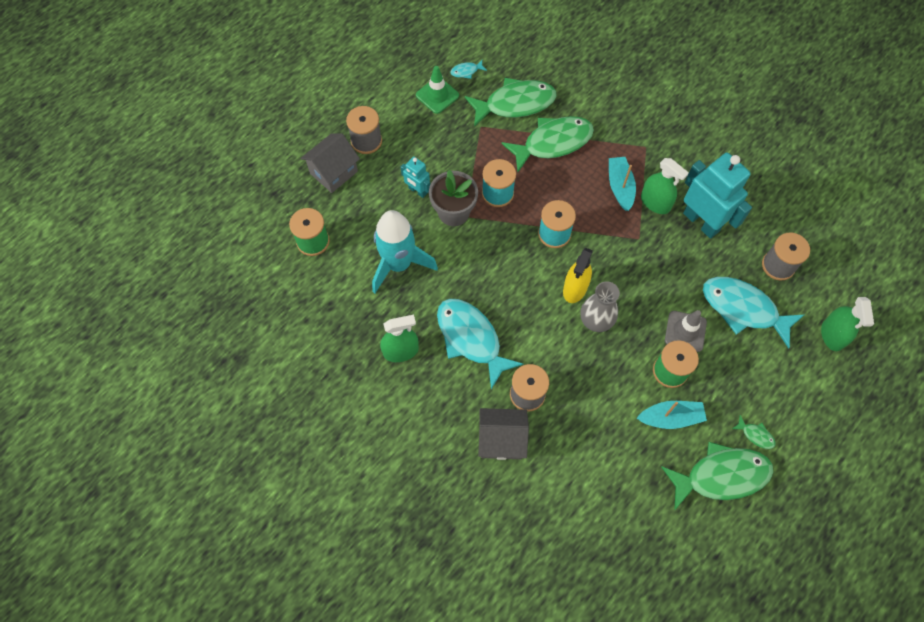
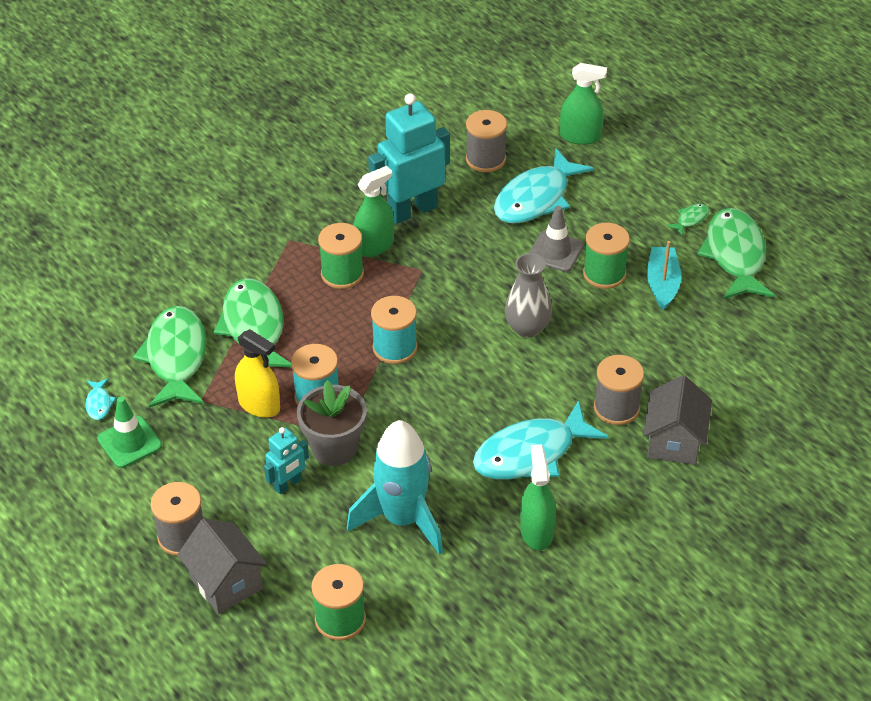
camera: 80 degrees left, 20 degrees down
yellow spray bottle [563,248,593,303] -> yellow spray bottle moved to [235,329,280,418]
turquoise boat [609,157,636,211] -> green spool [318,223,364,289]

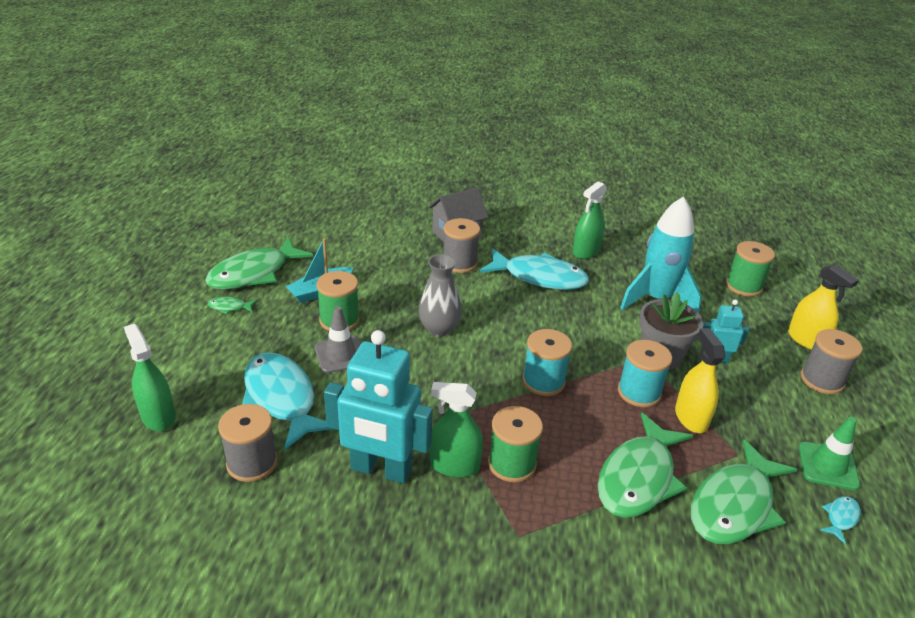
camera: 135 degrees left, 10 degrees down
grey house [177,519,268,614] -> yellow spray bottle [788,264,859,350]
turquoise fish [494,148,594,223] -> turquoise fish turned 120 degrees counterclockwise [242,352,332,449]

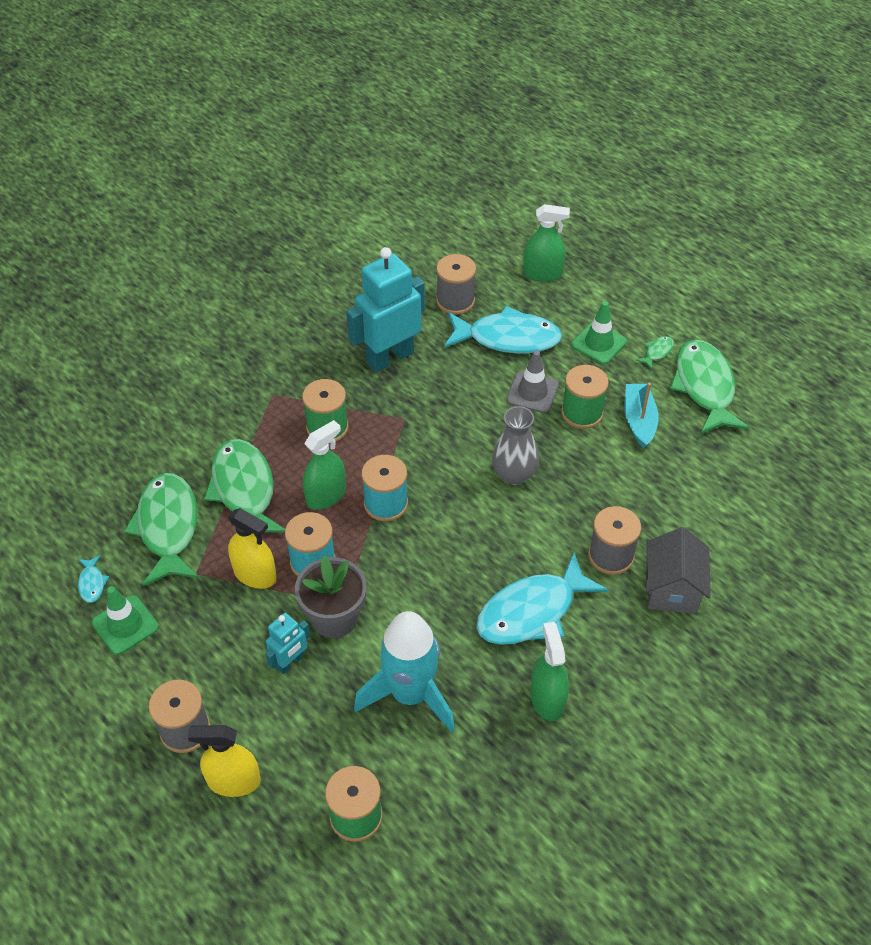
camera: 130 degrees right, 15 degrees up
green spray bottle [430,382,483,478] -> green spray bottle moved to [303,420,346,510]
none -> green traffic cone [571,301,627,364]

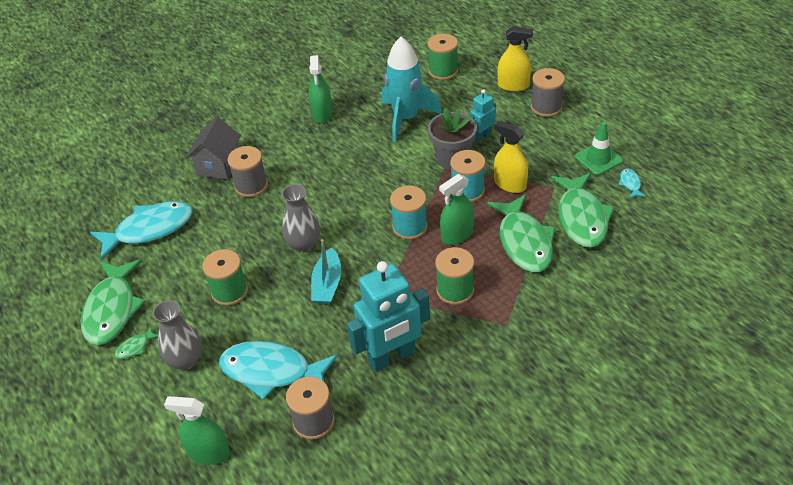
camera: 170 degrees left, 5 degrees down
turquoise fish [476,552,608,645] -> turquoise fish moved to [90,201,193,260]
grey traffic cone [506,350,559,413] -> none
green traffic cone [571,301,627,364] -> grey vase [153,300,202,370]
turquoise boat [624,383,659,448] -> turquoise boat moved to [311,239,341,304]

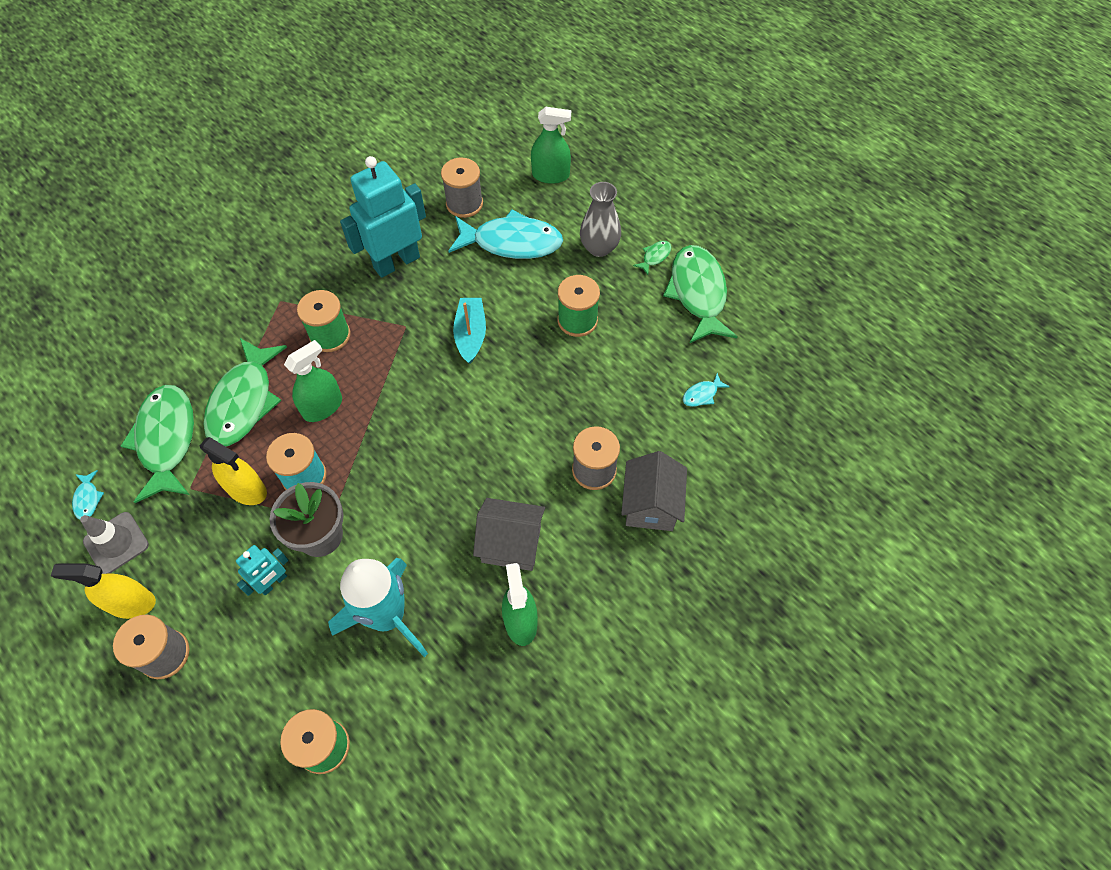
camera: 170 degrees right, 15 degrees up
turquoise fish [90,201,193,260] -> turquoise fish [683,373,730,407], size x0.41
grey vase [282,184,320,252] -> none
turquoise spool [390,185,428,240] -> none
green fish [487,194,556,272] -> green fish turned 150 degrees counterclockwise [203,338,287,446]
yellow spray bottle [498,26,533,92] -> yellow spray bottle moved to [51,563,156,619]
green traffic cone [575,122,623,175] -> grey traffic cone [80,512,149,574]
none -> grey house [473,498,545,571]

